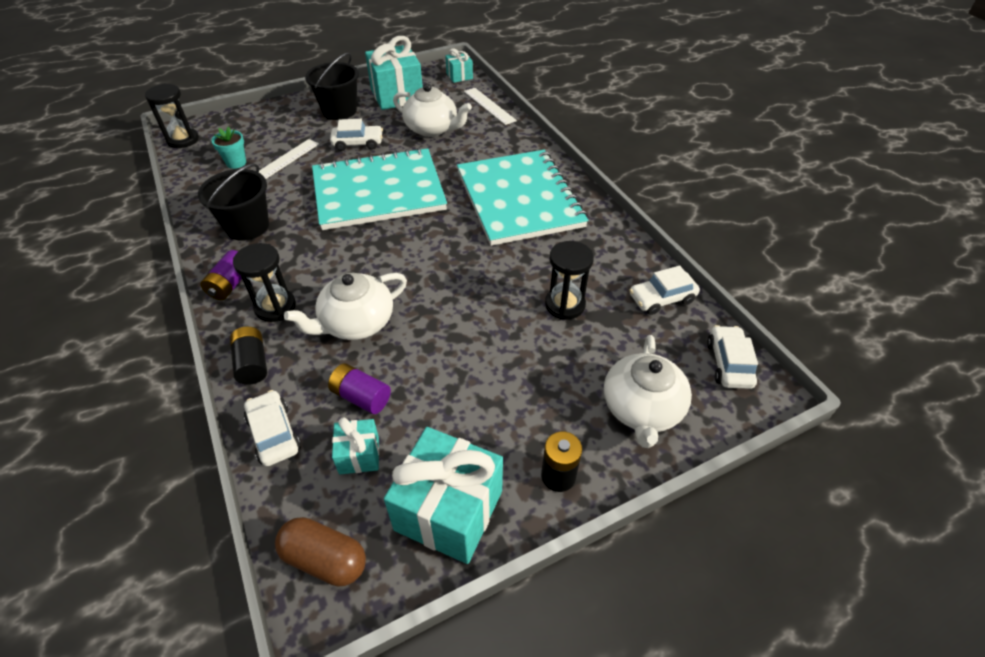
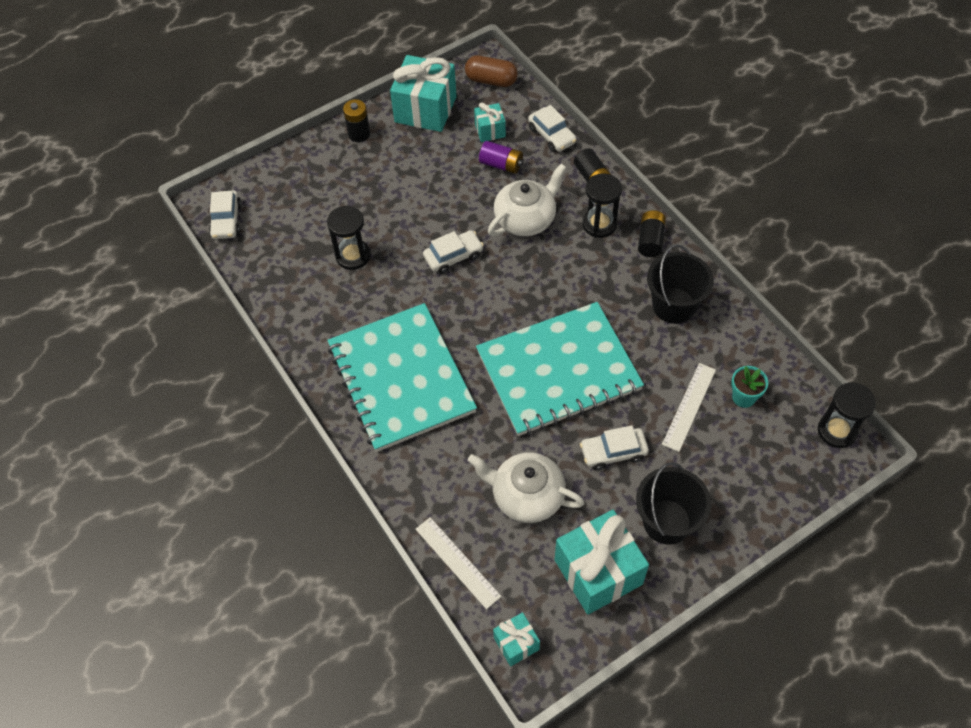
camera: 175 degrees right, 10 degrees up
purple battery [200,250,242,300] -> black battery [638,210,666,257]
white teapot [604,335,692,448] -> none
white car [630,266,700,315] -> white car moved to [423,230,484,274]

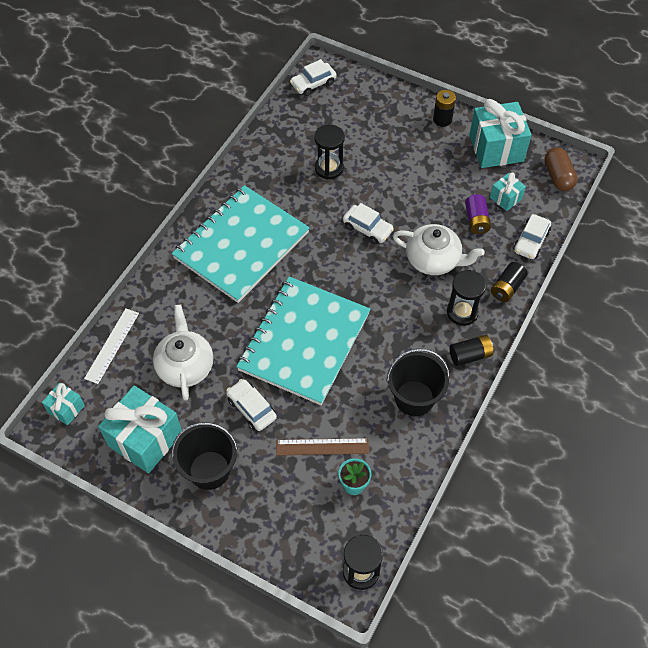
camera: 60 degrees right, 0 degrees up
turquoise notebook [476,302,644,436] -> turquoise notebook turned 75 degrees clockwise [236,276,370,405]
white ruler [662,363,716,452] -> brown ruler [276,438,369,455]

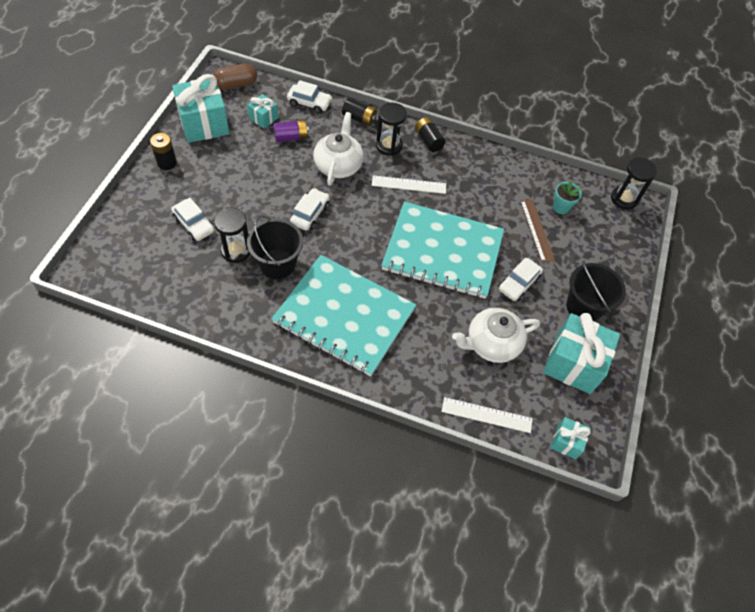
camera: 105 degrees left, 0 degrees up
white car [290,59,336,96] -> white car moved to [171,198,214,241]
black bucket [387,349,450,416] -> black bucket moved to [247,215,303,279]
none -> white ruler [372,175,446,194]

